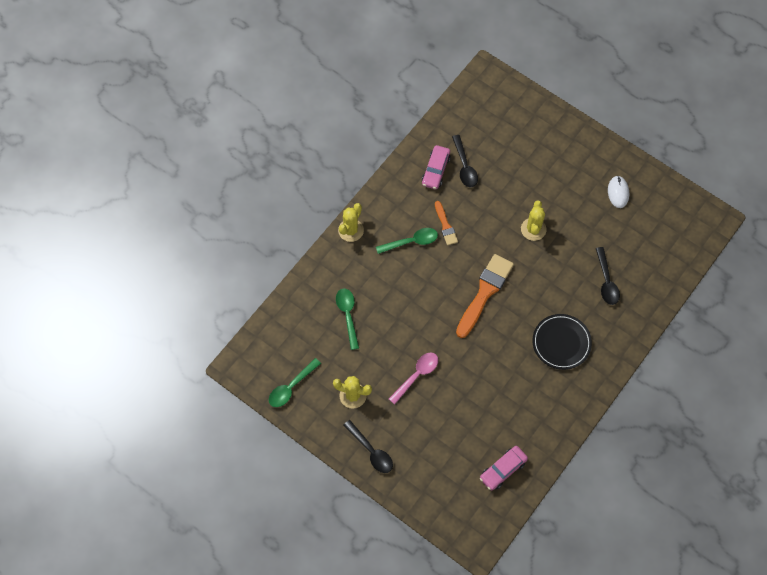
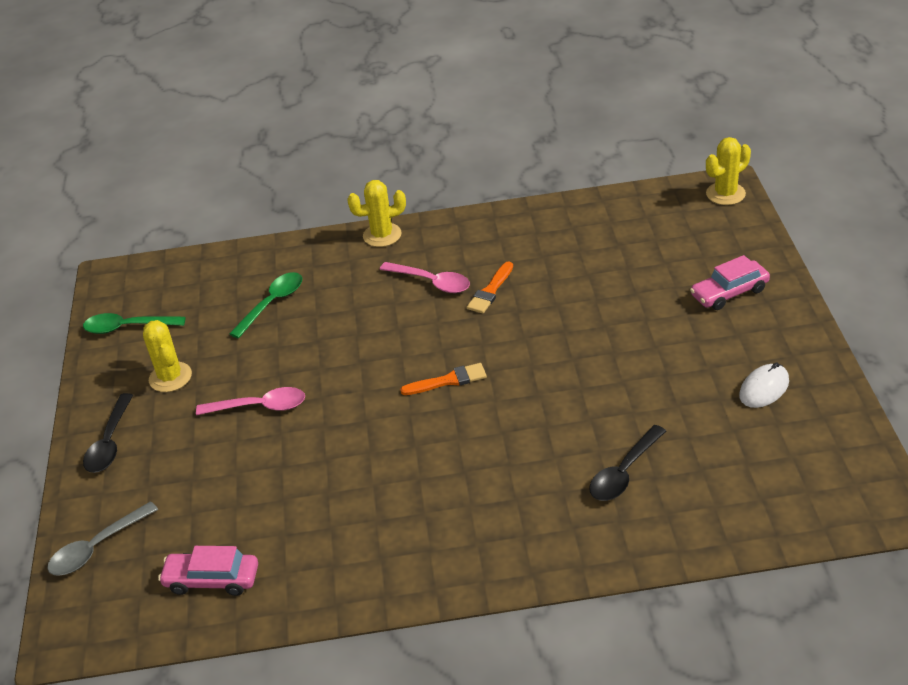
camera: 50 degrees right, 25 degrees down
green spoon [376,228,438,254] -> pink spoon [380,262,470,293]
pink car [422,145,451,189] -> pink car moved to [690,255,770,310]
black spoon [452,135,478,187] -> none
orange brush [456,254,514,338] -> orange brush [400,363,487,395], size x0.53
yellow cactus [521,200,546,241] -> yellow cactus moved to [706,137,751,205]
black plate [532,314,592,370] -> none
none -> grey spoon [47,501,158,576]

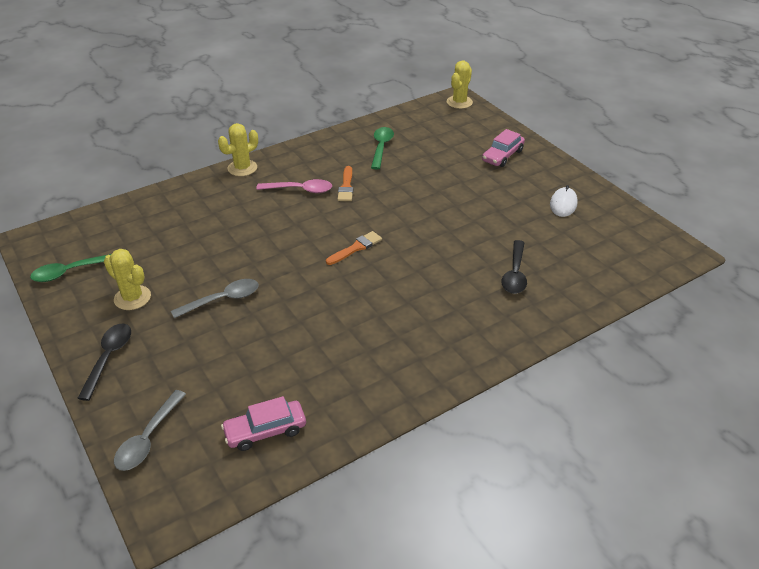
camera: 30 degrees left, 0 degrees up
black spoon [83,393,133,473] -> black spoon turned 150 degrees counterclockwise [77,324,131,401]
pink spoon [196,387,305,415] -> grey spoon [171,279,259,318]
green spoon [229,272,302,339] -> green spoon moved to [371,127,394,169]

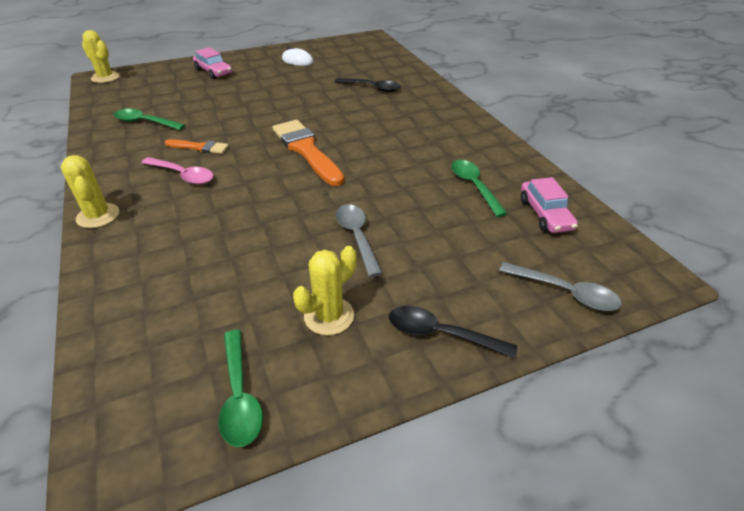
camera: 80 degrees left, 0 degrees up
pink spoon [256,179,332,193] -> pink spoon turned 105 degrees clockwise [141,157,213,185]
orange brush [326,231,382,265] -> orange brush [272,120,344,186], size x1.89
none -> green spoon [451,160,508,217]

